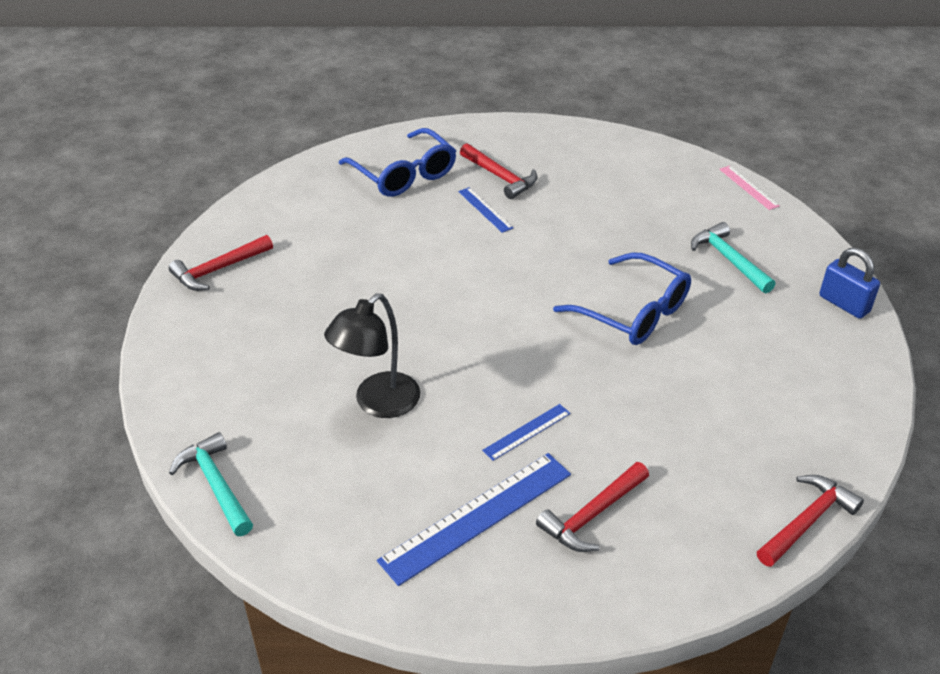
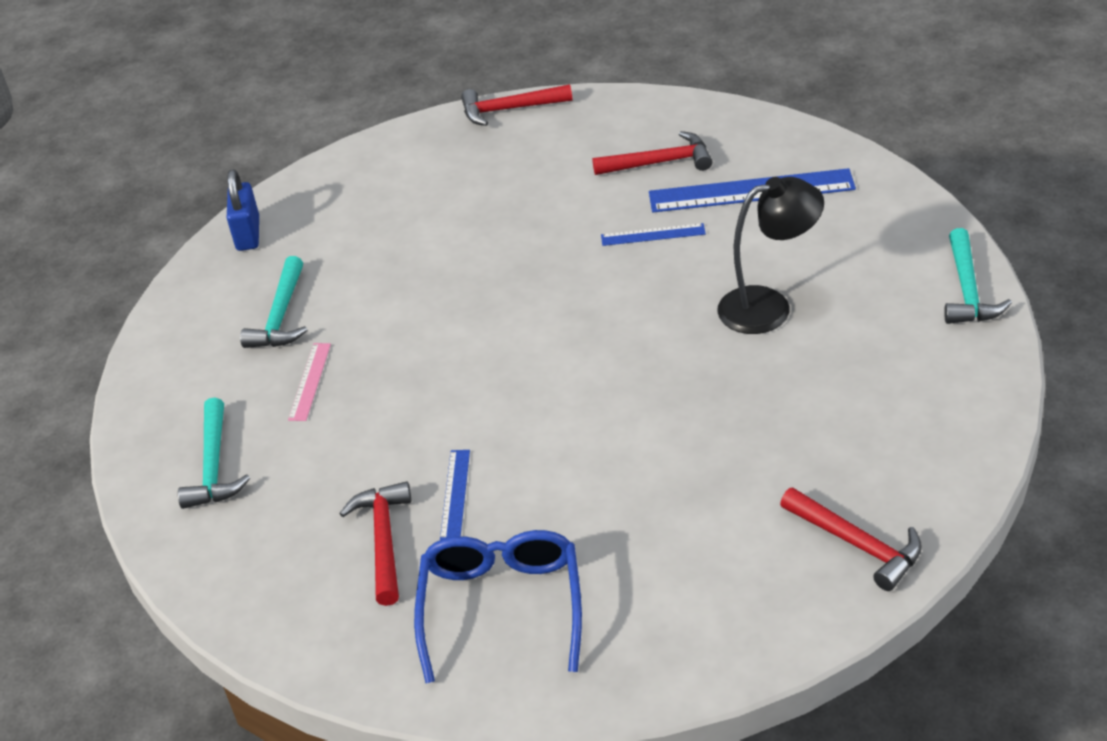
camera: 140 degrees left, 0 degrees up
red hammer [169,235,273,291] -> red hammer turned 45 degrees clockwise [780,487,922,591]
blue glasses [553,252,691,345] -> none
pink ruler [719,166,780,210] -> pink ruler moved to [288,343,331,421]
none -> turquoise hammer [178,398,250,509]

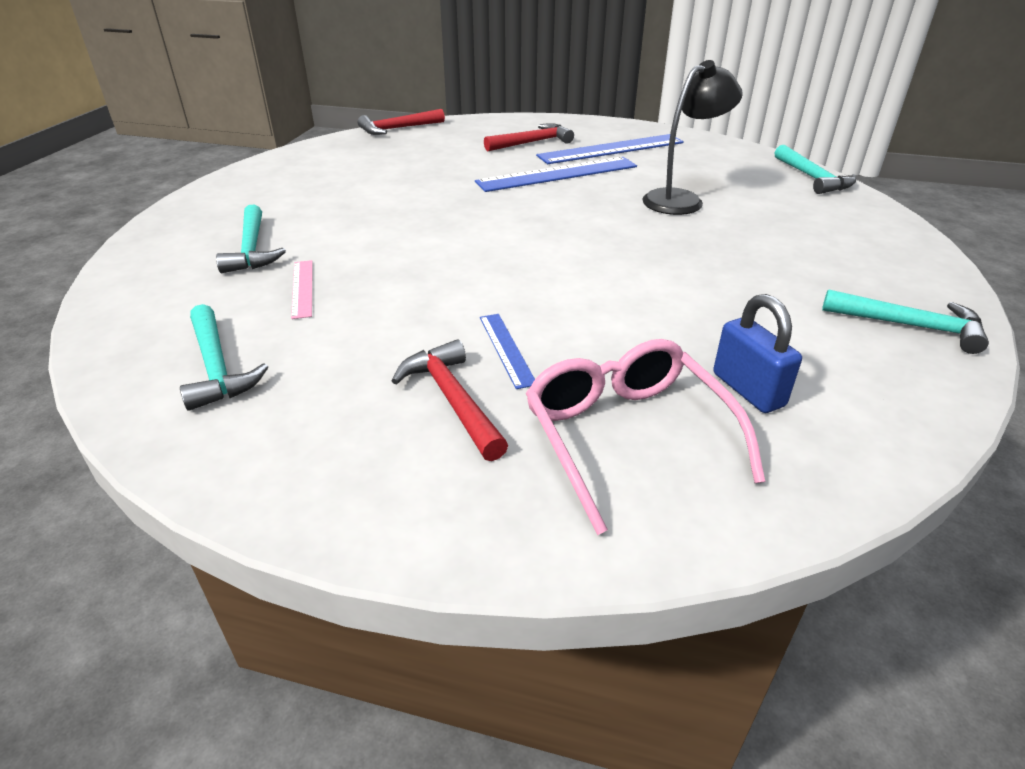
camera: 25 degrees left, 5 degrees down
blue padlock [227,169,259,251] -> blue padlock moved to [713,294,802,413]
blue glasses [414,530,582,683] -> pink glasses [526,339,765,535]
blue ruler [601,223,706,246] -> blue ruler [475,157,637,192], size x2.01
red hammer [780,487,922,591] -> turquoise hammer [822,289,989,354]

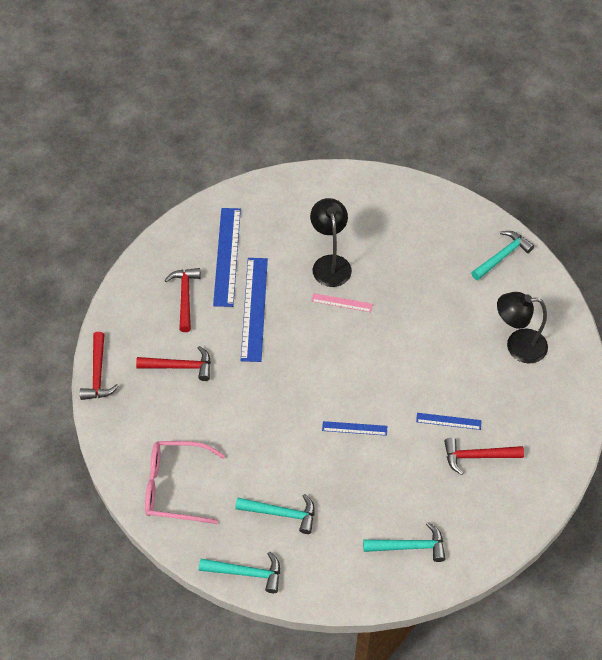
camera: 65 degrees left, 20 degrees up
pink ruler [291,260,313,319] -> pink ruler moved to [311,293,373,312]
pink glasses [526,339,765,535] -> pink glasses moved to [145,441,225,524]
blue padlock [713,294,802,413] -> black lamp [497,292,548,364]
turquoise hammer [775,145,856,194] -> turquoise hammer moved to [199,552,280,593]
none -> red hammer [136,346,211,381]
none -> blue ruler [322,421,387,436]

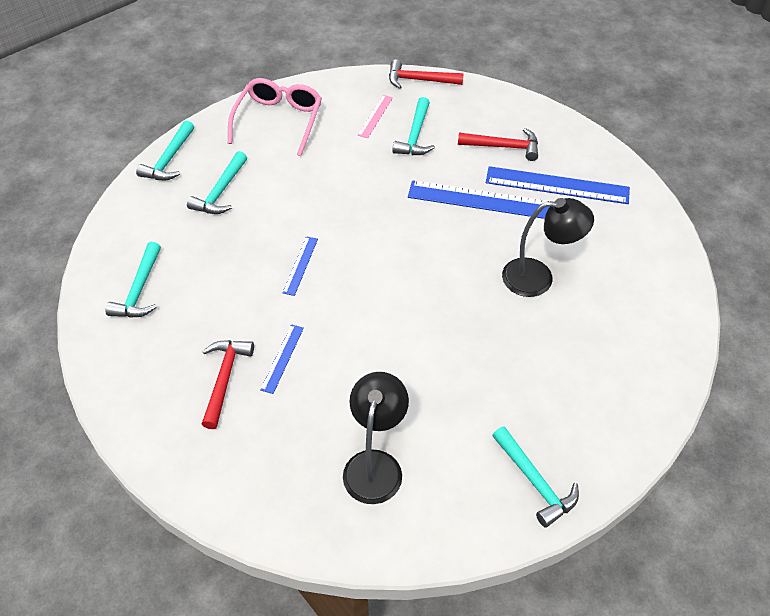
camera: 100 degrees right, 5 degrees down
red hammer [136,346,211,381] -> turquoise hammer [392,97,435,155]
pink ruler [311,293,373,312] -> pink ruler moved to [358,95,393,138]

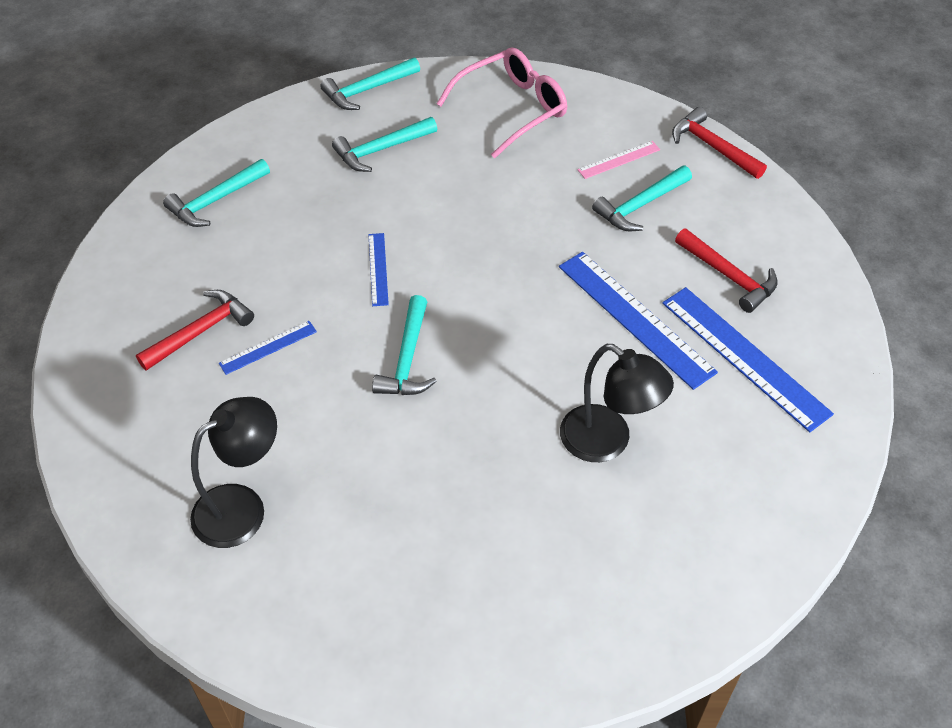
camera: 40 degrees right, 0 degrees up
blue ruler [282,236,318,296] -> blue ruler turned 60 degrees counterclockwise [369,233,389,306]
turquoise hammer [492,426,579,528] -> turquoise hammer moved to [372,295,437,395]

